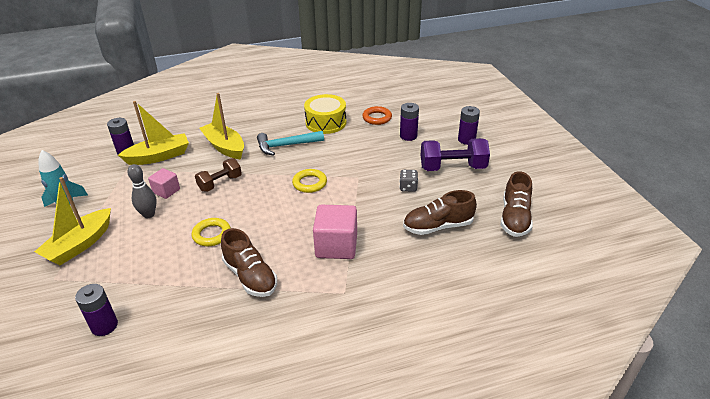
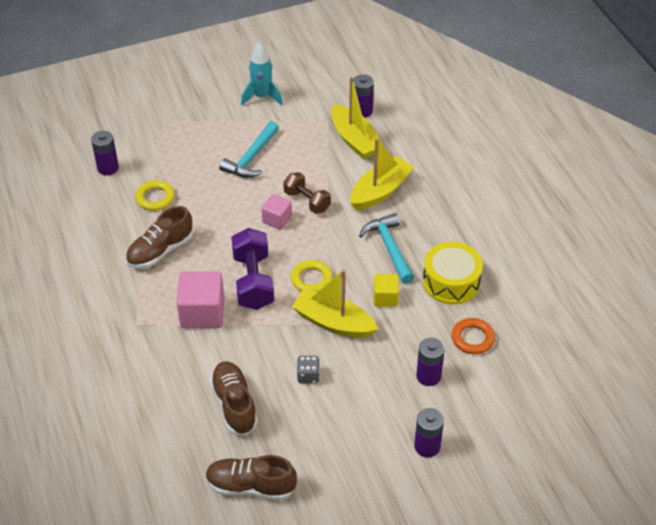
camera: 85 degrees right, 10 degrees up
yellow boat [34,177,111,265] -> yellow boat moved to [292,269,378,338]
grey bowling pin [128,164,157,218] -> turquoise hammer [219,121,279,178]
pink cube [148,168,180,199] -> pink cube moved to [261,194,292,230]
yellow ring [192,218,231,246] -> yellow ring moved to [135,180,175,211]
purple dumbbell [421,138,490,171] -> purple dumbbell moved to [231,228,274,310]
none -> yellow cube [374,274,399,307]

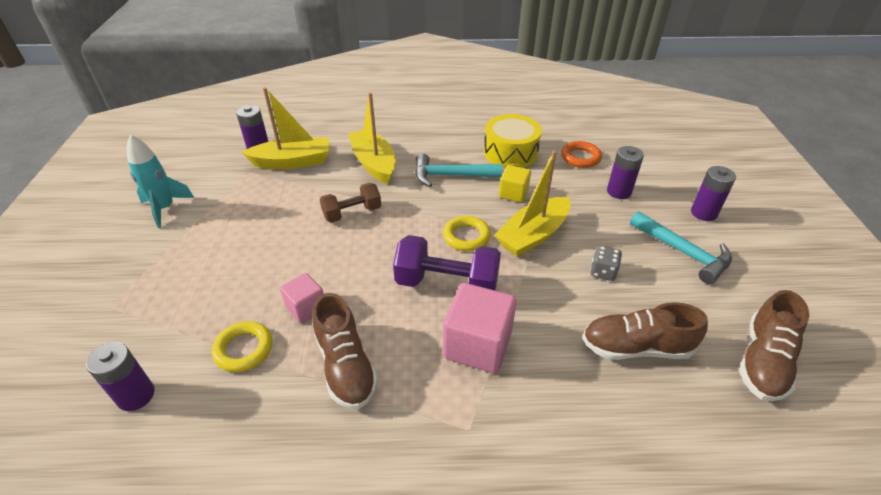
camera: 70 degrees left, 5 degrees down
turquoise hammer [219,121,279,178] -> turquoise hammer moved to [630,211,732,284]
pink cube [261,194,292,230] -> pink cube moved to [280,273,324,324]

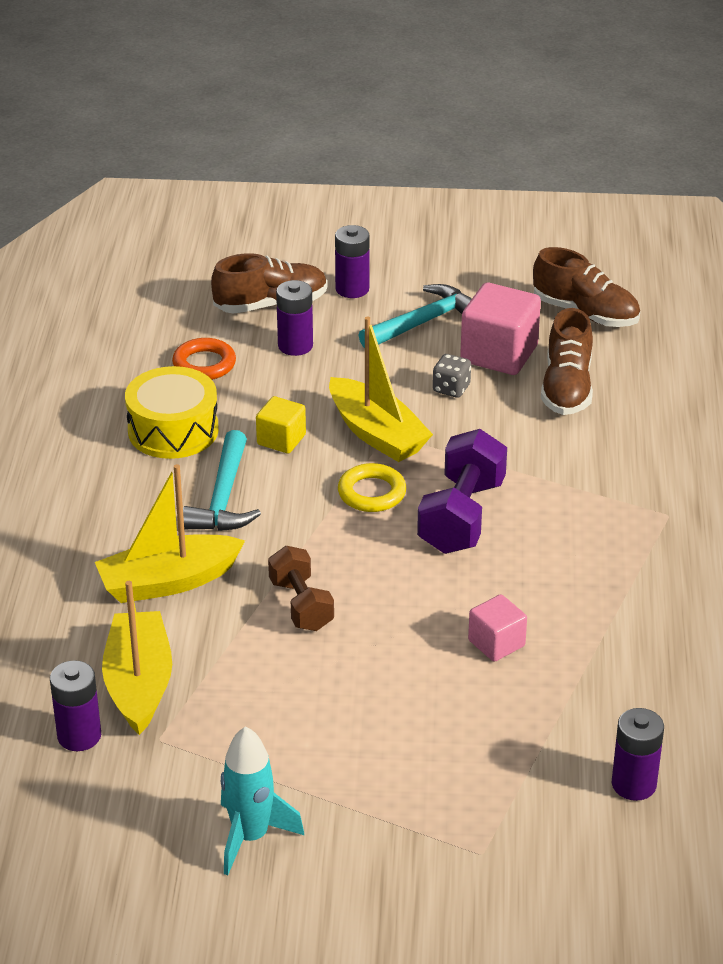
camera: 85 degrees left, 5 degrees down
yellow ring [212,321,273,372] -> none
brown shoe [312,293,378,409] -> brown shoe moved to [211,253,328,314]
pink cube [443,283,517,373] -> pink cube moved to [460,283,541,375]

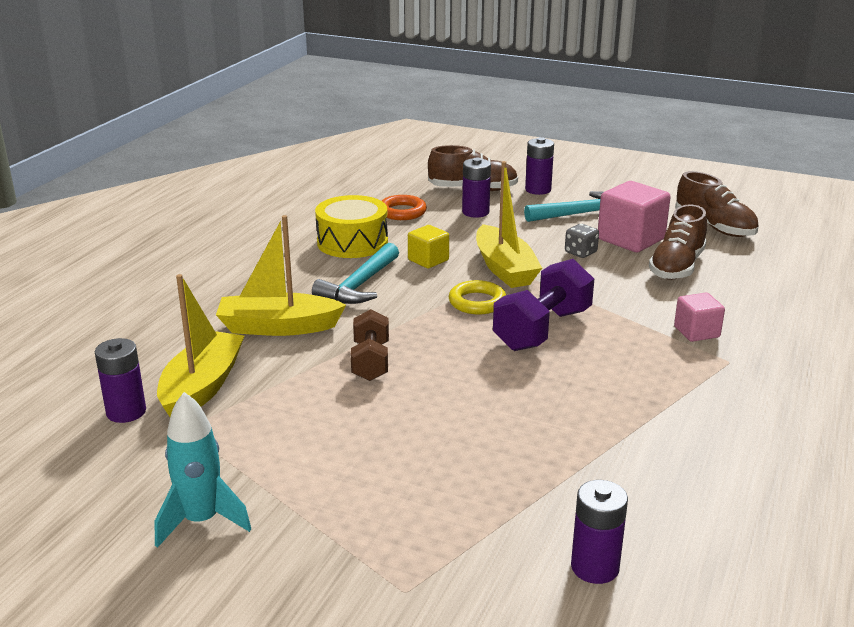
camera: 20 degrees right, 10 degrees down
pink cube [468,594,527,662] -> pink cube moved to [674,293,725,342]

